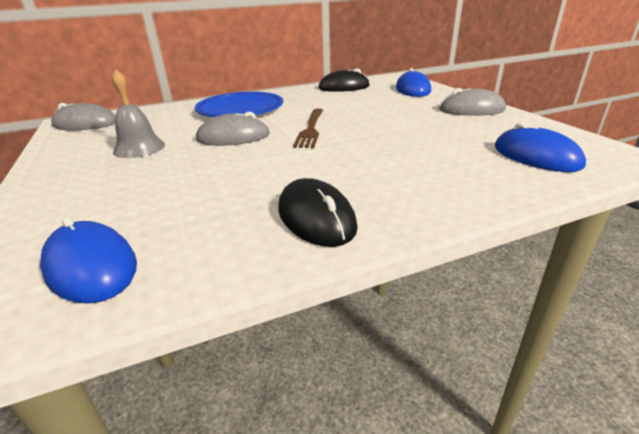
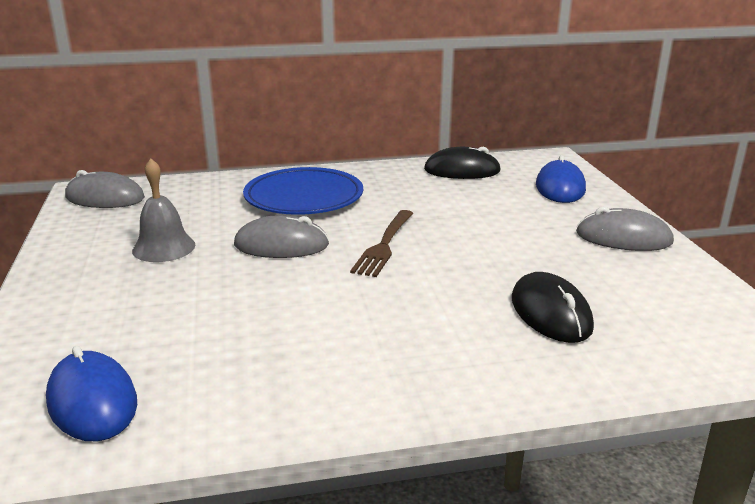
camera: 10 degrees right, 5 degrees down
black mouse [278,178,358,247] -> black mouse moved to [512,272,594,343]
blue mouse [495,122,586,172] -> none

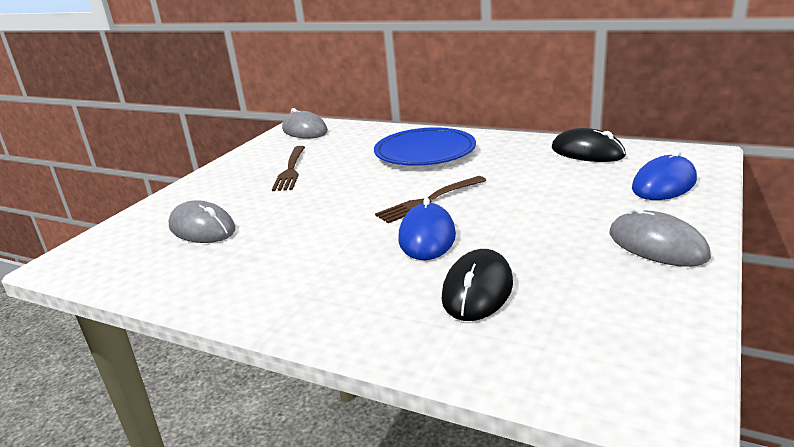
camera: 40 degrees right, 0 degrees up
blue mouse [46,346,137,441] -> blue mouse moved to [398,198,456,260]
grey bell [132,159,195,262] -> brown fork [272,146,305,191]
grey mouse [234,215,329,258] -> grey mouse moved to [168,200,235,243]

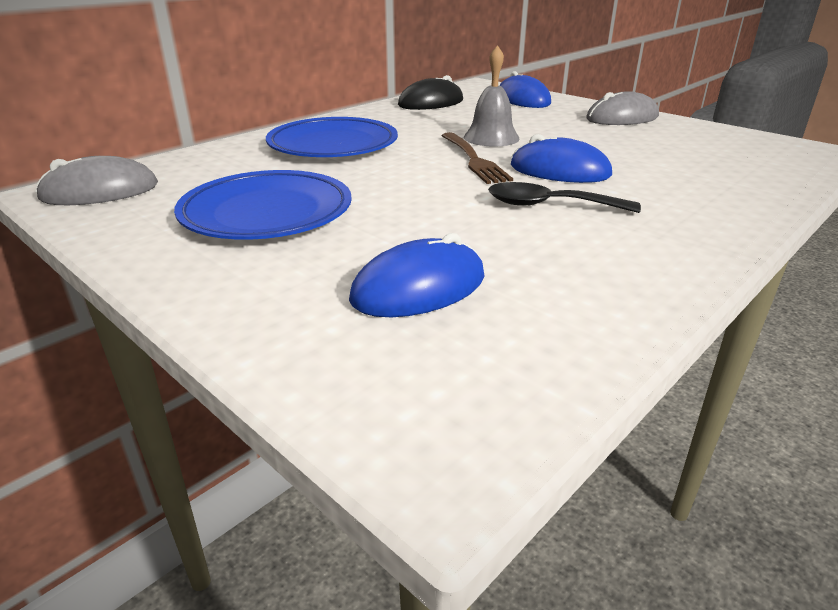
camera: 75 degrees left, 5 degrees up
grey mouse [168,200,235,243] -> blue mouse [349,233,485,317]
brown fork [272,146,305,191] -> blue plate [174,170,352,240]
black mouse [441,249,513,321] -> none
none -> grey bell [464,45,520,147]
none -> black spoon [488,182,641,213]

